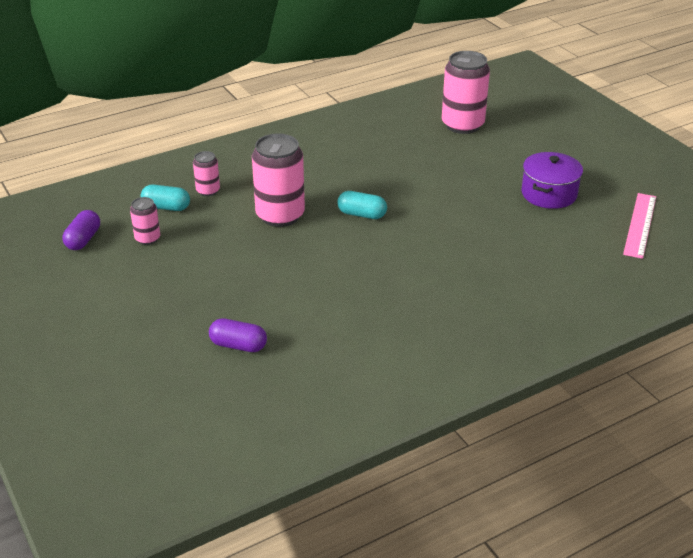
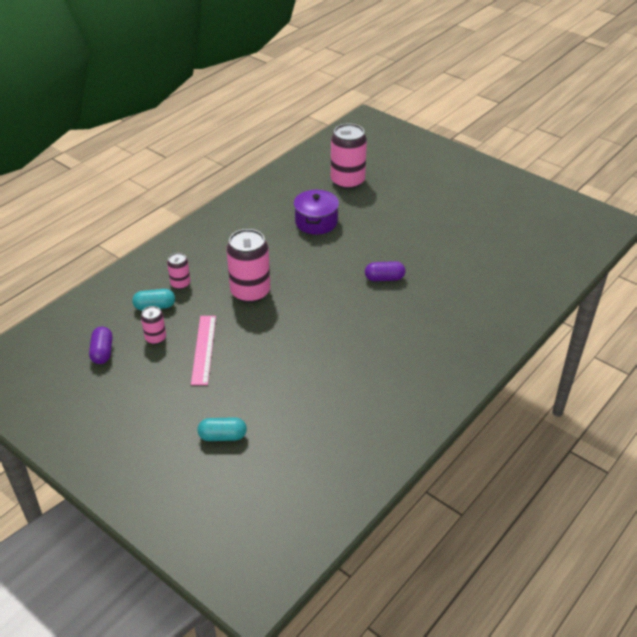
camera: 20 degrees left, 5 degrees up
purple capsule [209,318,267,352] -> purple capsule moved to [365,261,405,281]
turquoise capsule [337,191,387,219] -> turquoise capsule moved to [197,417,247,441]
purple pot [521,152,583,209] -> purple pot moved to [294,190,339,235]
pink ruler [623,193,656,259] -> pink ruler moved to [191,316,216,385]

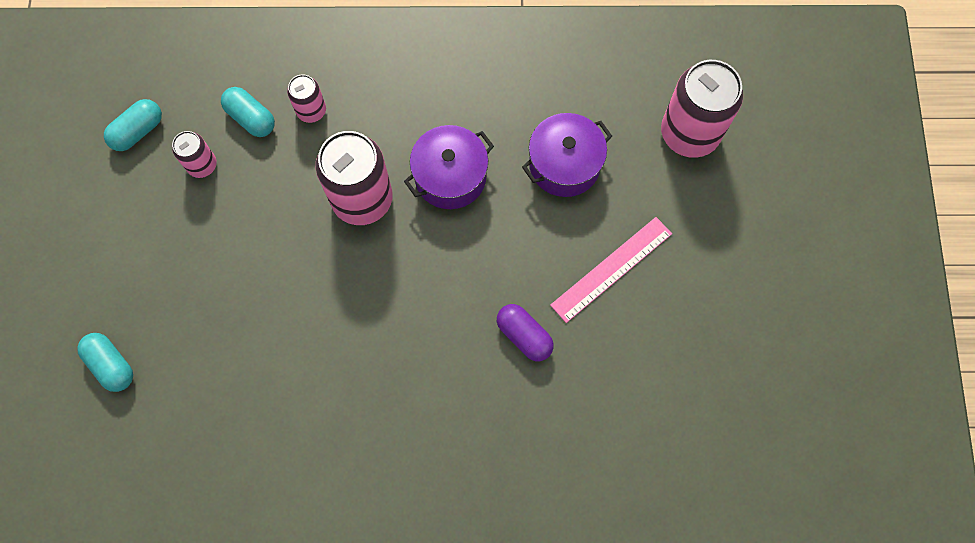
camera: 50 degrees right, 30 degrees up
purple capsule [89,327,112,364] -> turquoise capsule [104,99,162,151]
pink ruler [191,316,216,385] -> pink ruler moved to [550,217,672,323]
none -> purple pot [404,125,494,209]

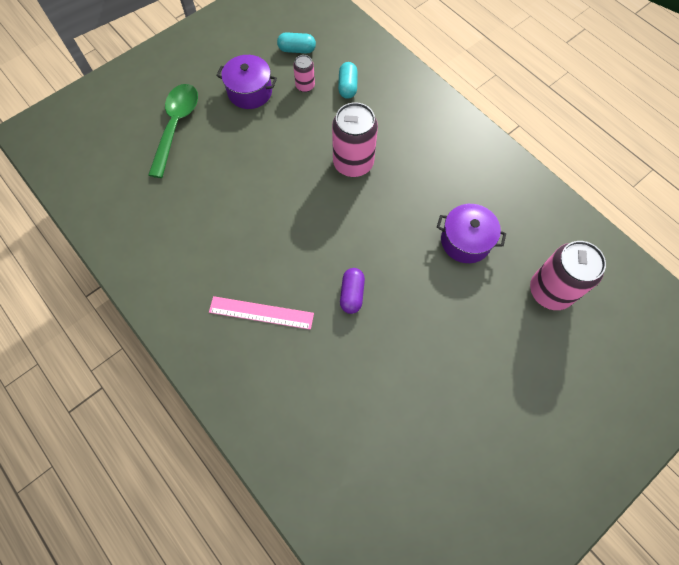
camera: 50 degrees right, 5 degrees down
turquoise capsule [77,333,133,392] -> green spoon [148,84,198,178]
pink can [287,74,326,123] -> none
purple pot [404,125,494,209] -> purple pot moved to [216,55,277,109]
pink ruler [550,217,672,323] -> pink ruler moved to [209,296,314,330]

